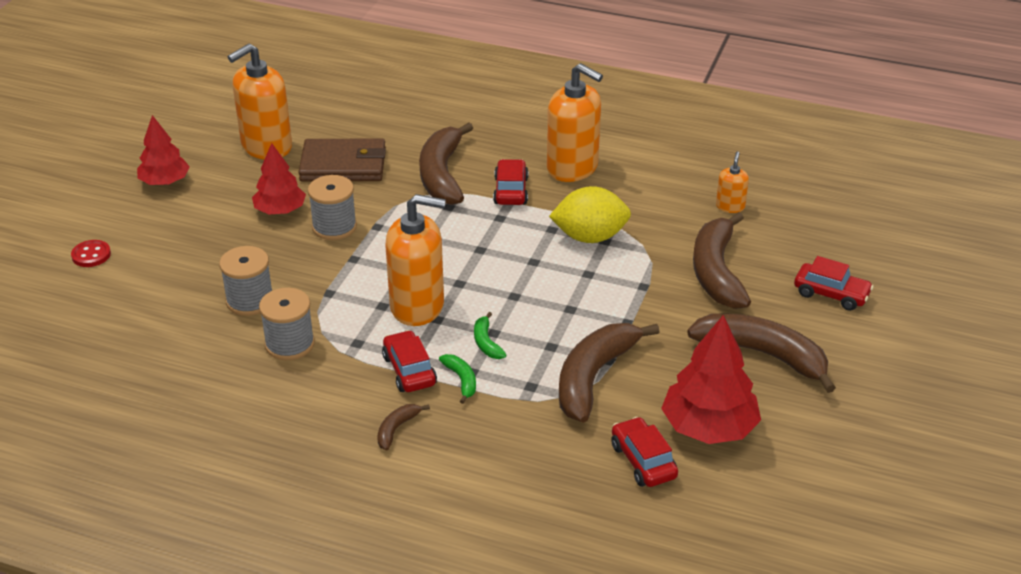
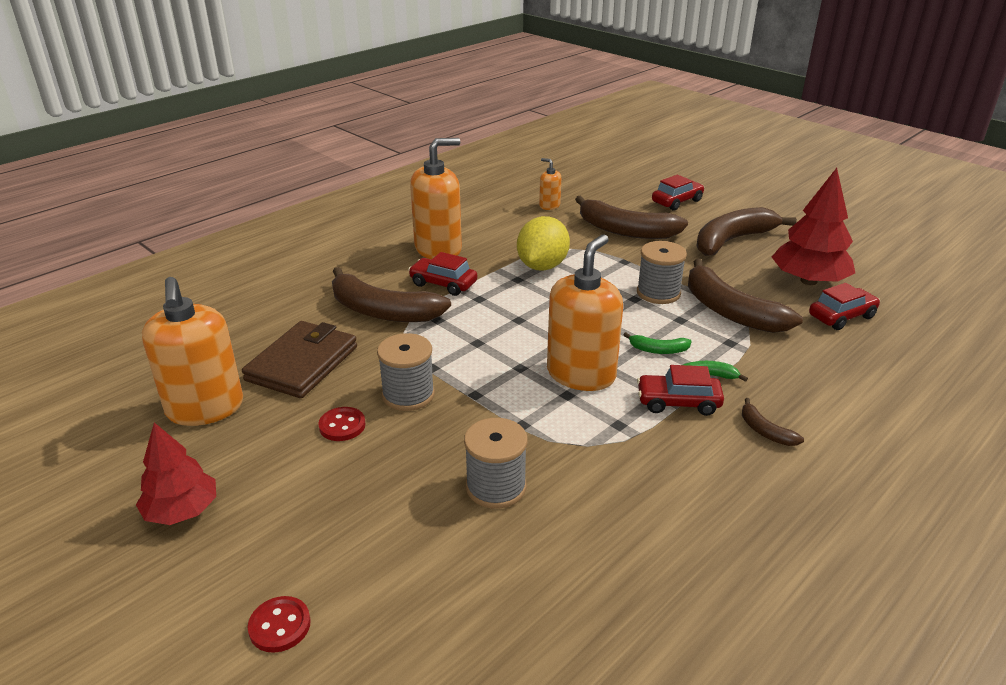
camera: 65 degrees left, 5 degrees down
red tree [252,143,306,214] -> red button [318,407,366,441]
grey spool [259,288,315,360] -> grey spool moved to [637,241,687,304]
red car [611,417,678,487] -> red car turned 150 degrees clockwise [809,283,880,330]

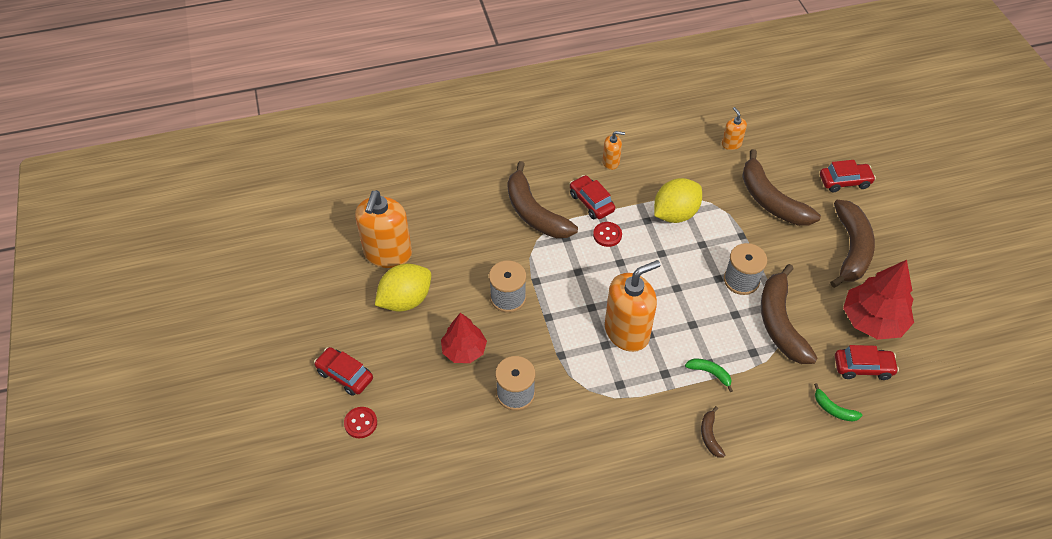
camera: 30 degrees right, 20 degrees up
red tree [136,422,216,525] -> red tree moved to [441,313,487,363]
brown wallet [242,321,357,398] -> none
red button [318,407,366,441] -> red button moved to [593,222,622,247]
orange soap dispenser [410,138,462,259] -> orange soap dispenser [602,131,625,170], size x0.47
green banana [624,332,692,354] -> green banana moved to [814,383,863,422]
red car [637,365,724,416] -> red car moved to [314,347,373,396]
brown banana [696,207,797,256] -> brown banana turned 105 degrees clockwise [830,200,875,288]
none -> yellow lemon [375,263,431,312]

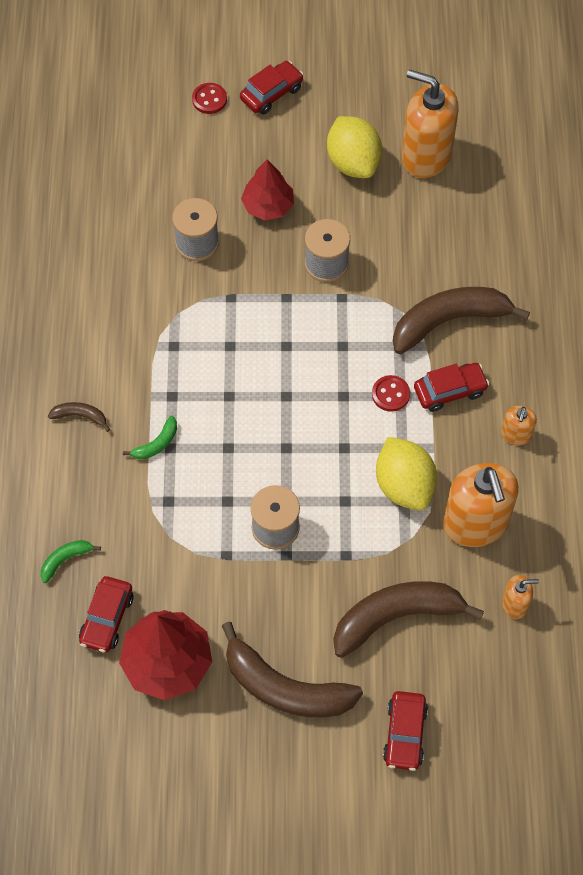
camera: 105 degrees right, 10 degrees up
orange soap dispenser [605,260,661,352] -> orange soap dispenser moved to [443,463,519,547]
brown banana [761,264,818,364] -> none

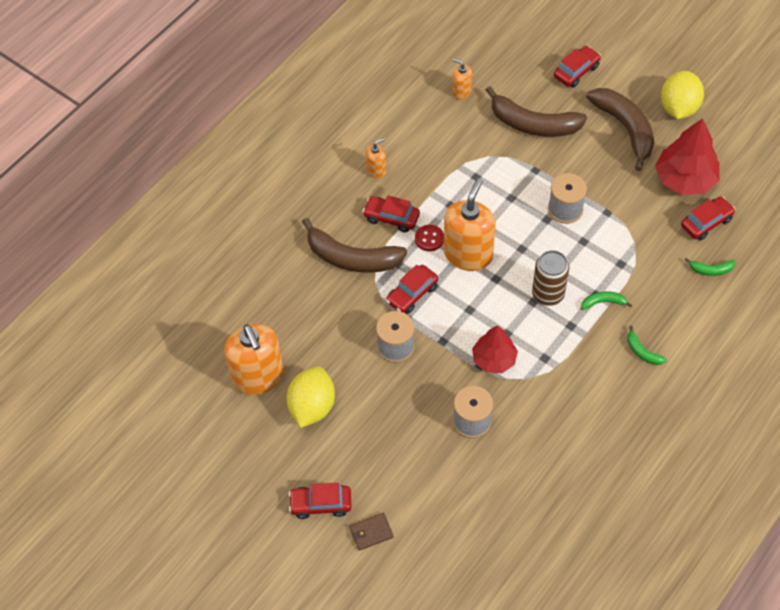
camera: 140 degrees left, 5 degrees down
brown banana [48,402,110,432] -> green banana [627,326,667,365]
red button [192,83,227,114] -> brown wallet [349,513,394,551]
red tree [241,159,294,220] -> red tree moved to [472,325,518,373]
yellow lemon [376,437,437,511] -> yellow lemon moved to [661,71,704,119]
orange soap dispenser [443,463,519,547] -> orange soap dispenser moved to [444,178,496,271]
none -> red car [386,265,438,314]
none -> brown can [532,250,569,306]

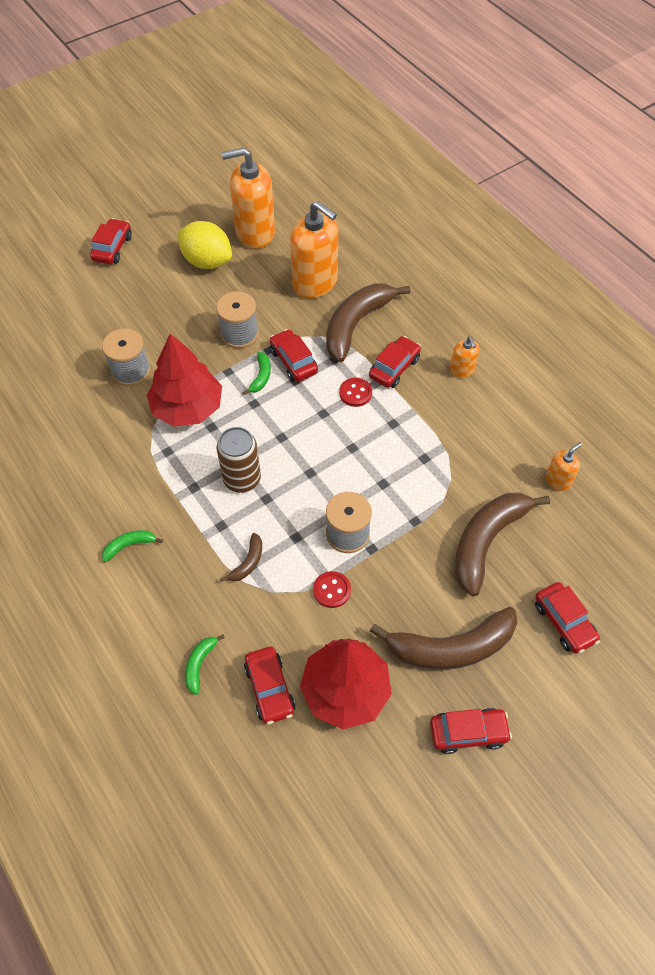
camera: 105 degrees right, 0 degrees up
brown wallet [349,513,394,551] -> none
orange soap dispenser [444,178,496,271] -> orange soap dispenser moved to [290,201,338,299]
red tree [472,325,518,373] -> red tree [147,333,222,427], size x1.52
green banana [581,291,632,310] -> green banana moved to [242,352,271,395]
yellow lemon [661,71,704,119] -> red car [430,708,512,754]
none -> brown banana [220,533,262,582]
none -> red button [313,571,351,608]

